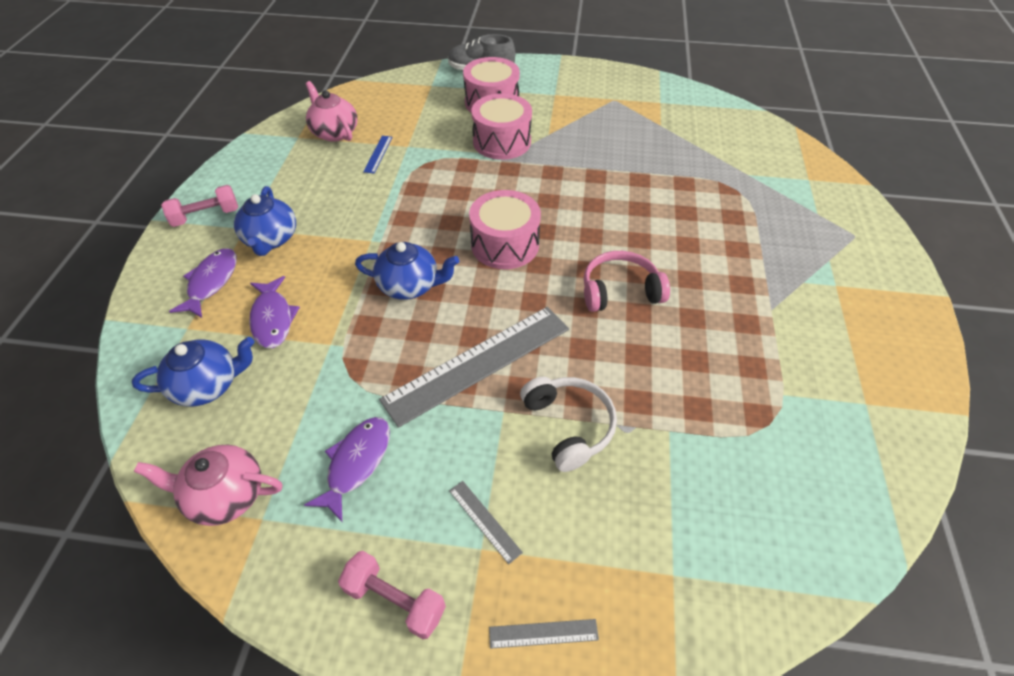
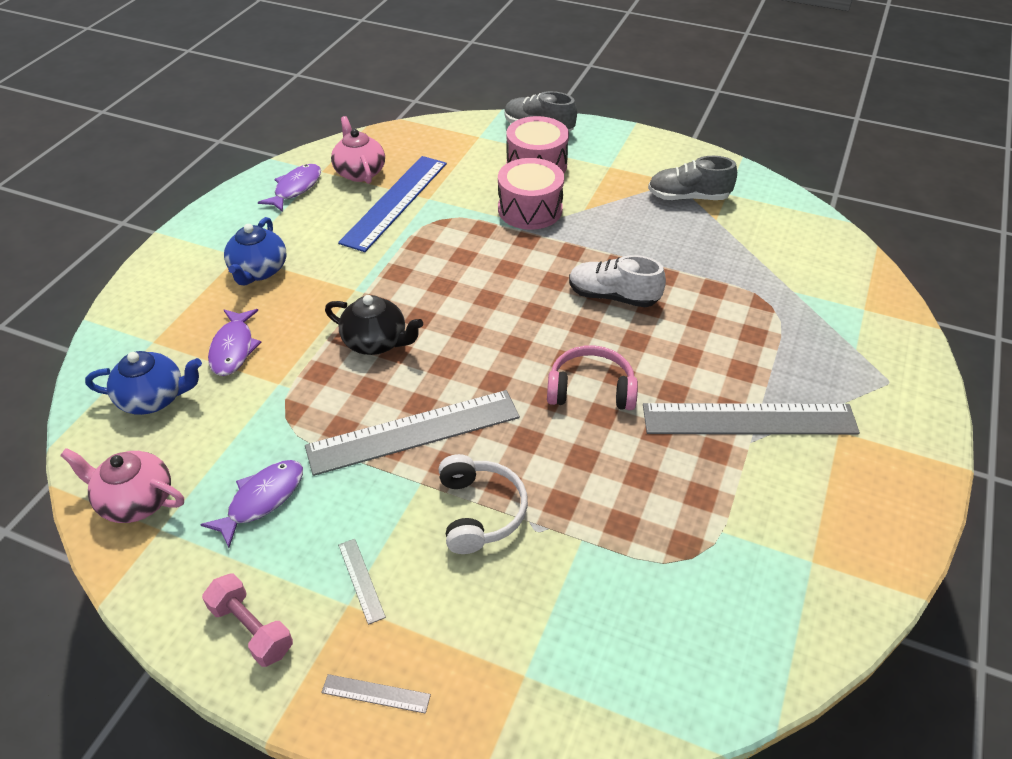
camera: 15 degrees right, 5 degrees down
pink dumbbell [161,185,238,227] -> none
purple fish [169,248,237,318] -> purple fish moved to [258,164,321,212]
blue teapot [355,242,459,300] -> black teapot [325,295,423,355]
blue ruler [363,136,392,174] -> blue ruler [338,156,447,252], size x2.49
pink drum [469,190,541,269] -> none
none -> white shoe [569,255,666,307]
none -> grey ruler [643,403,860,434]
none -> grey shoe [648,156,737,200]

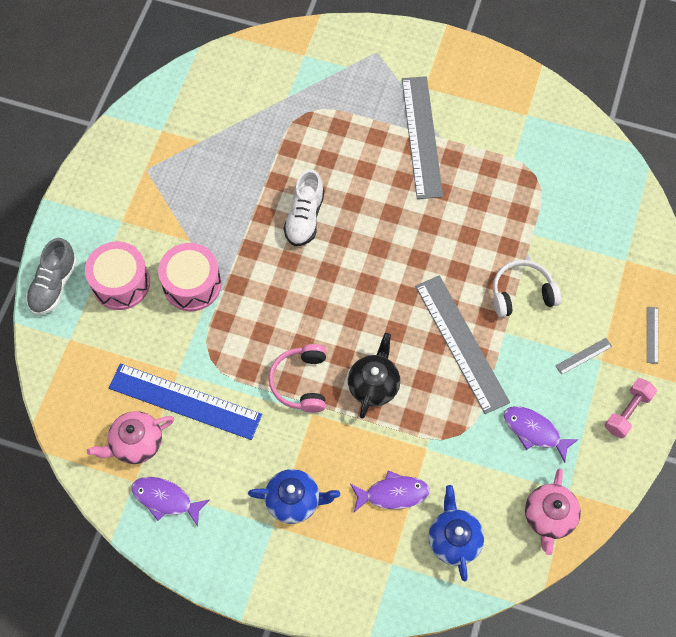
camera: 95 degrees left, 20 degrees up
pink headphones [547,345,638,410] -> pink headphones moved to [269,344,326,413]
grey shoe [648,156,737,200] -> none

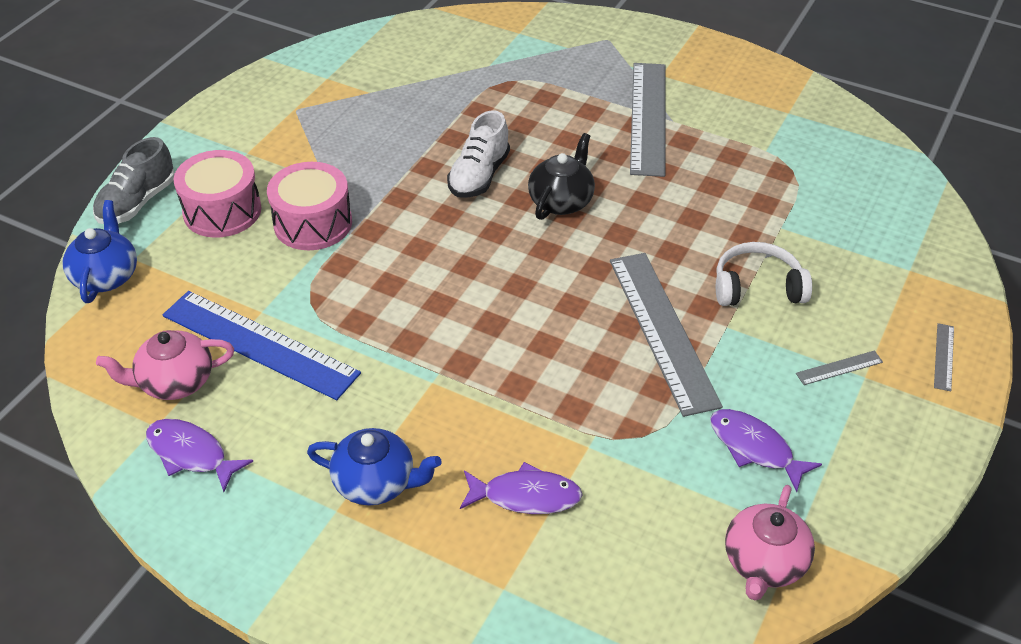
camera: 10 degrees right, 20 degrees down
pink headphones [269,344,326,413] -> none
black teapot [348,333,400,419] -> black teapot moved to [528,133,595,220]
blue teapot [428,485,484,582] -> blue teapot moved to [62,200,137,303]
pink dumbbell [605,378,657,439] -> none

